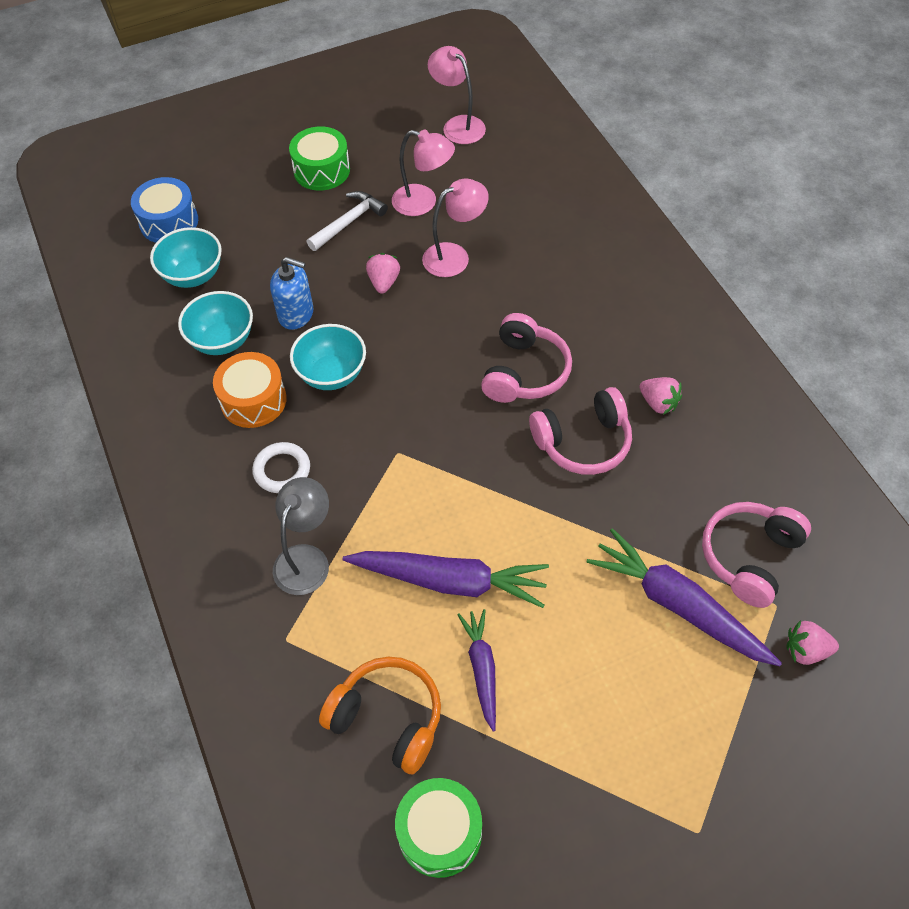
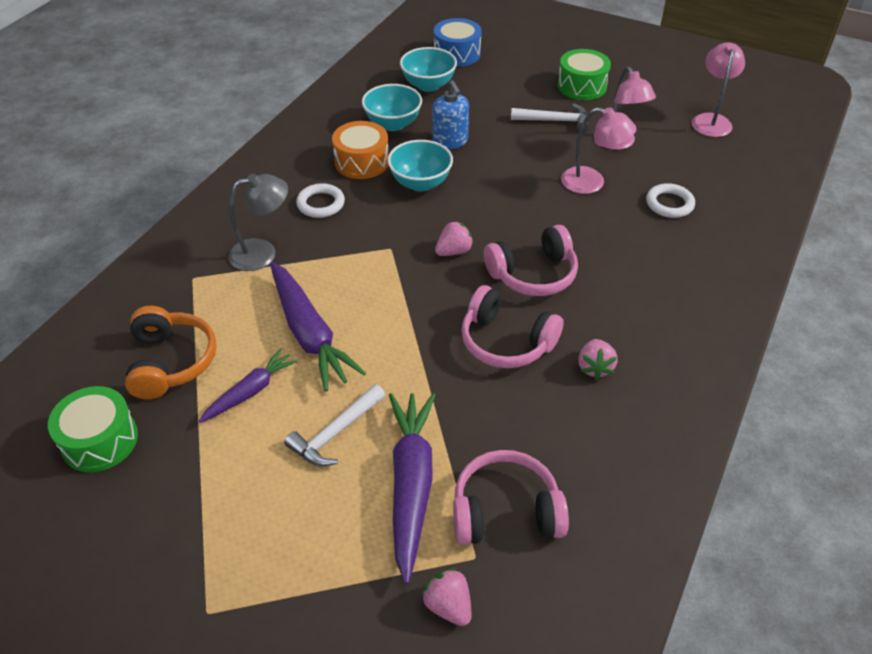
camera: 50 degrees right, 10 degrees down
pink strawberry [366,253,400,293] -> pink strawberry moved to [435,221,474,256]
none -> white hammer [284,384,385,466]
none -> white ring [646,183,695,218]

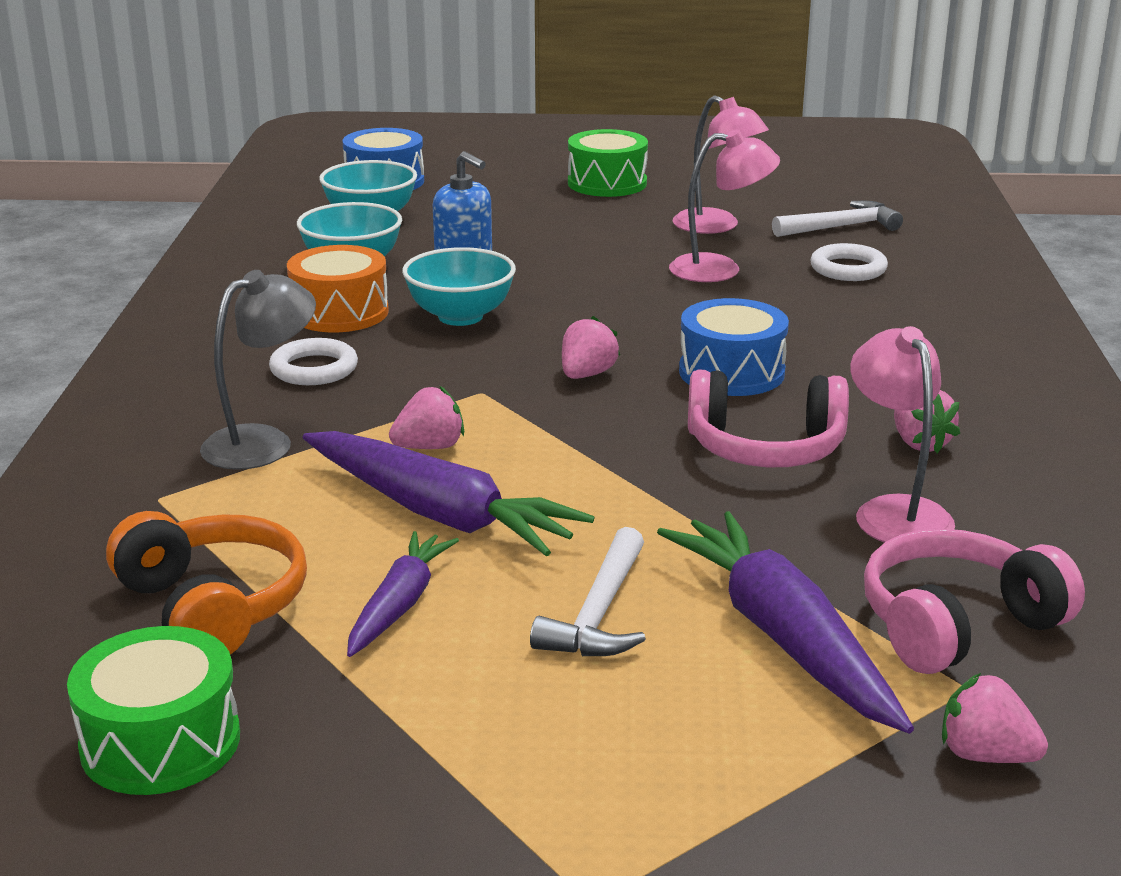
camera: 25 degrees left, 20 degrees down
pink headphones [484,225,578,296] -> blue drum [679,298,789,396]
white hammer [511,103,589,132] -> white hammer moved to [772,201,903,237]
pink lamp [692,42,745,137] -> pink lamp moved to [850,326,955,543]
none -> pink strawberry [389,386,464,449]

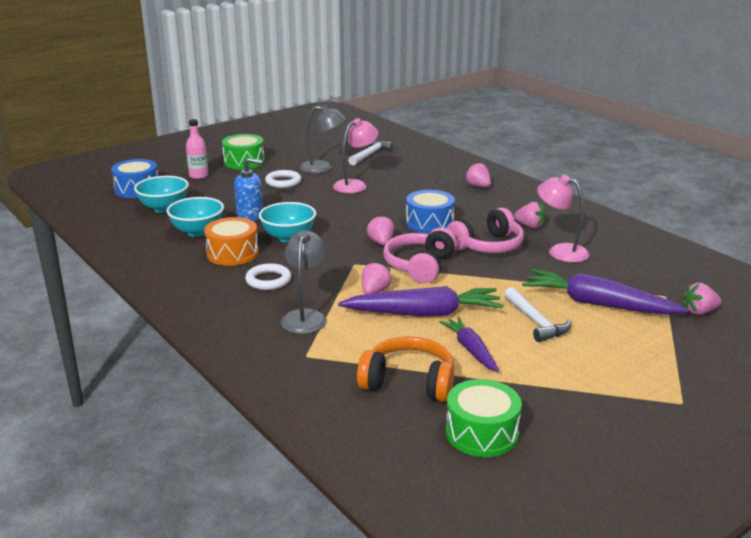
camera: 40 degrees left, 0 degrees up
pink lamp [673,95,769,234] -> grey lamp [300,105,346,173]
white ring [810,243,888,281] -> white ring moved to [265,170,301,188]
pink headphones [864,529,1085,674] -> pink headphones moved to [383,228,457,284]
none -> pink bottle [186,119,208,179]
none -> pink strawberry [465,162,491,187]

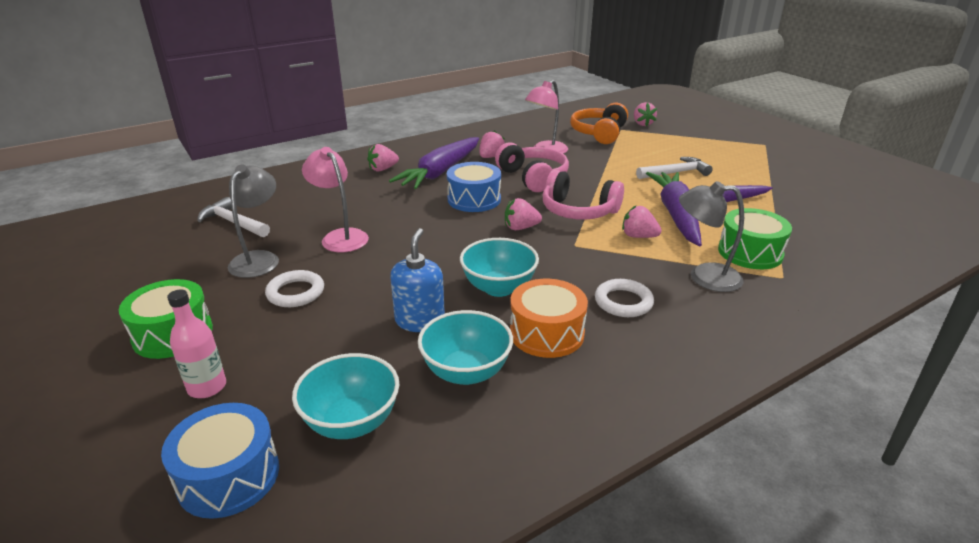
camera: 85 degrees left, 5 degrees up
orange headphones [357,336,454,402] -> orange headphones moved to [570,103,628,144]
green drum [446,379,522,457] -> green drum moved to [718,208,792,269]
purple carrot [522,269,688,315] -> purple carrot moved to [389,137,479,189]

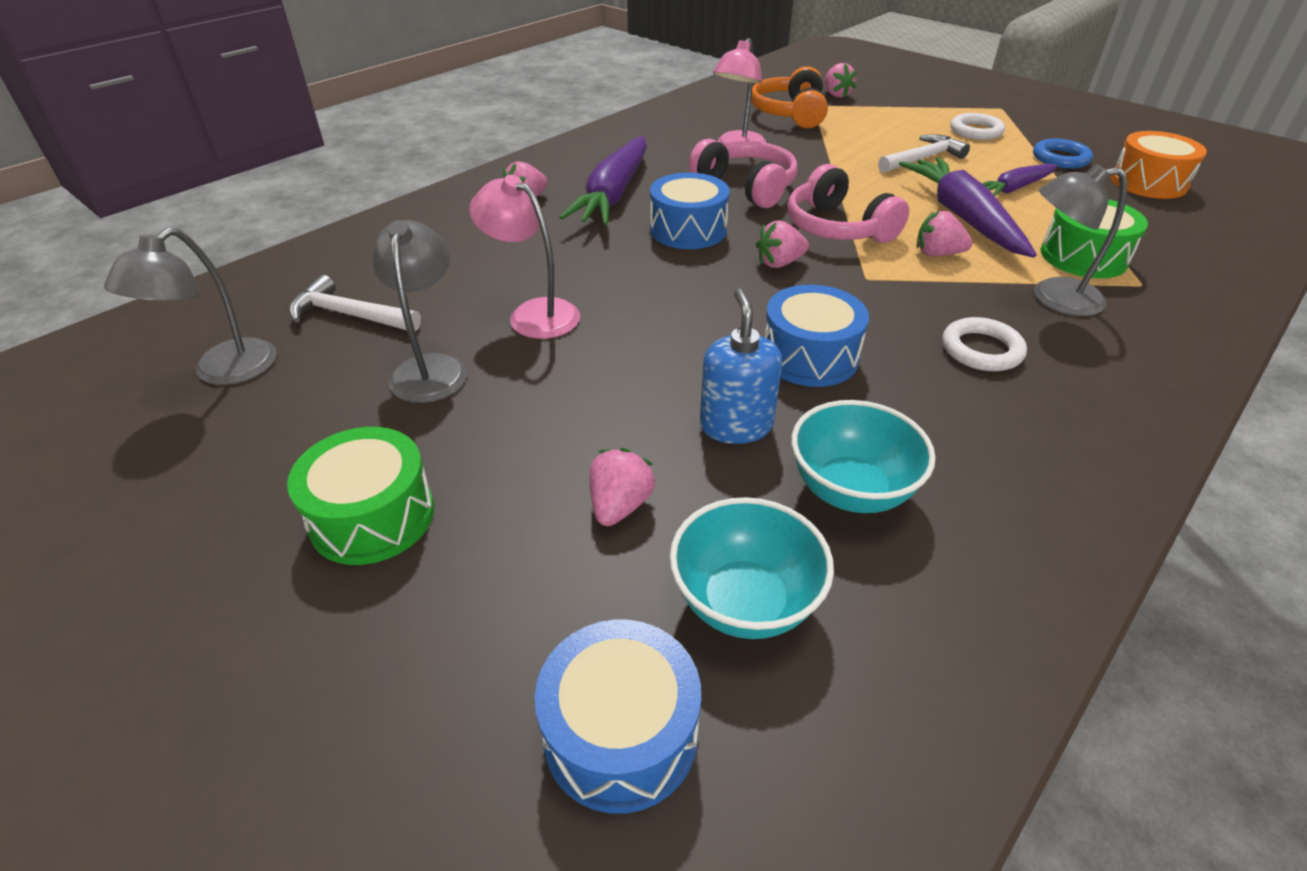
camera: 15 degrees left, 10 degrees up
pink bottle [167,289,226,398] -> none
white ring [265,270,324,307] -> white ring moved to [951,113,1005,140]
turquoise bowl [460,238,539,297] -> blue drum [764,285,869,387]
pink strawberry [480,130,505,158] -> pink strawberry moved to [590,448,655,526]
orange drum [510,279,588,358] -> orange drum moved to [1111,131,1207,199]
pink headphones [543,170,624,220] -> pink headphones turned 45 degrees clockwise [788,164,909,243]
none -> grey lamp [104,227,277,385]
none -> blue ring [1033,139,1093,169]

